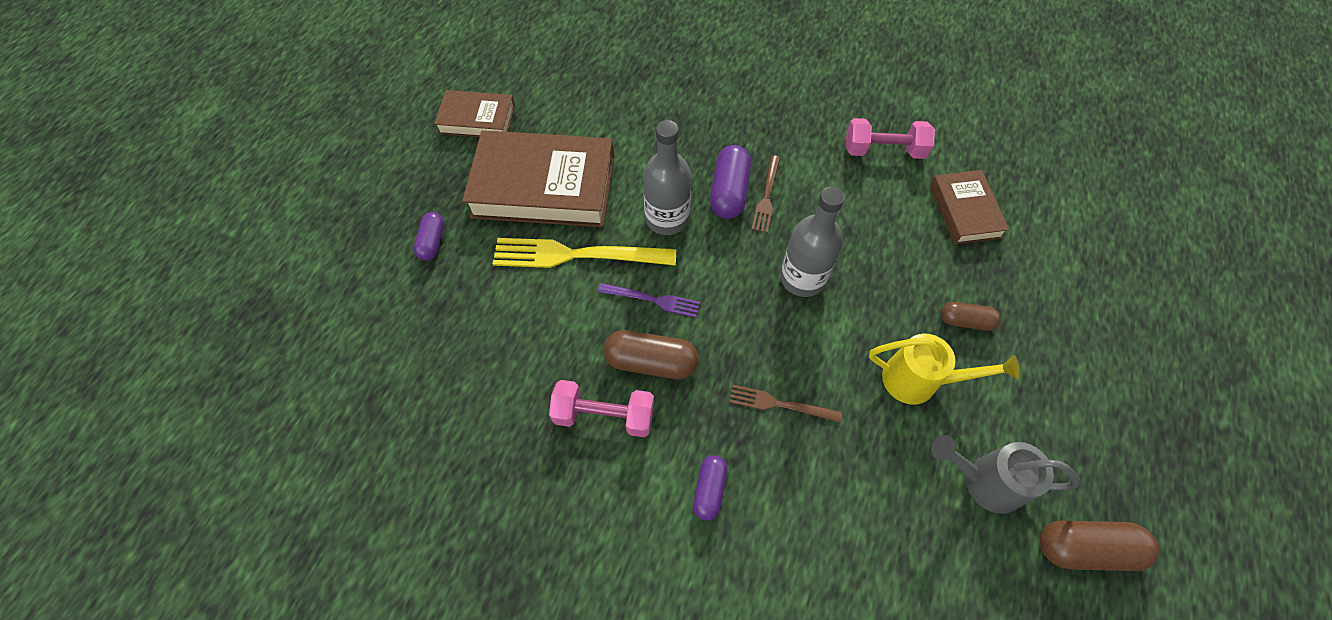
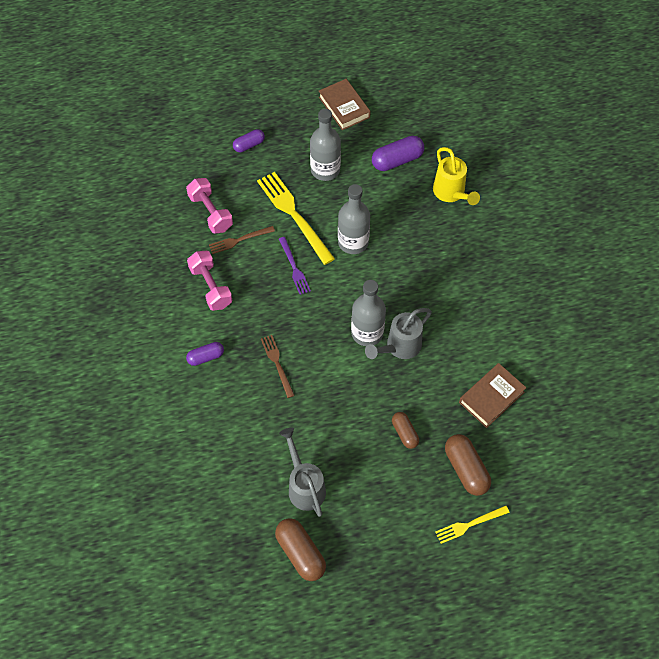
camera: 55 degrees right, 0 degrees up
brown book [462,130,614,227] -> grey bottle [310,109,341,181]
brown capsule [604,330,699,379] -> brown capsule moved to [445,434,491,496]
purple capsule [710,145,751,219] -> purple capsule moved to [372,136,424,171]
brown fork [751,155,780,233] -> brown fork moved to [209,226,275,254]
pink dumbbell [846,118,935,159] -> pink dumbbell moved to [186,178,233,234]
yellow watering can [869,333,1020,405] -> yellow watering can moved to [433,147,480,205]
none -> grey watering can [365,308,432,359]
none -> yellow fork [435,506,510,544]

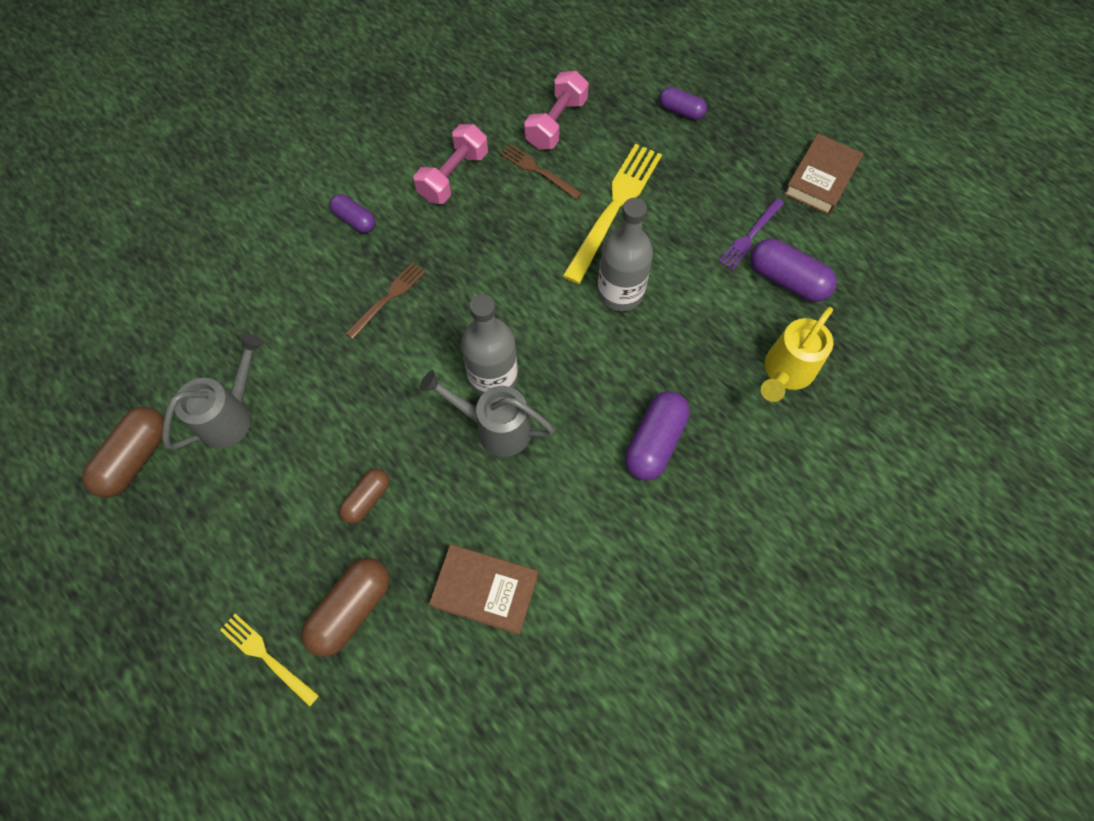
camera: 60 degrees right, 5 degrees up
purple fork [279,237,311,295] -> purple fork moved to [719,198,784,270]
grey bottle [310,109,341,181] -> none
none -> purple capsule [625,391,690,481]

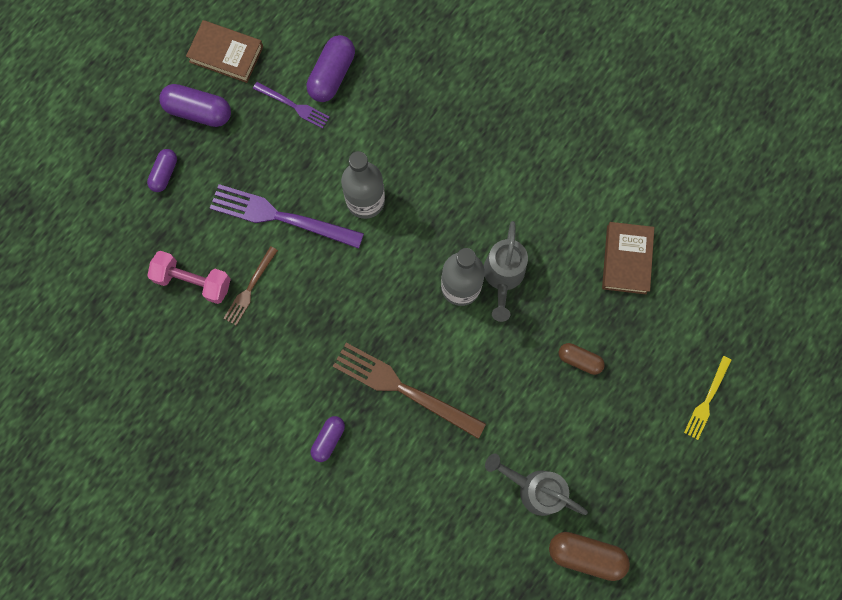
camera: 100 degrees left, 10 degrees up
brown capsule [301,558,390,657] -> none
brown fork [345,262,426,339] -> brown fork [333,343,486,439], size x1.84
pink dumbbell [414,124,488,204] -> none
yellow fork [563,144,662,284] -> purple fork [210,184,364,249]
purple capsule [625,391,690,481] -> purple capsule moved to [159,84,231,127]
yellow watering can [761,307,833,402] -> none

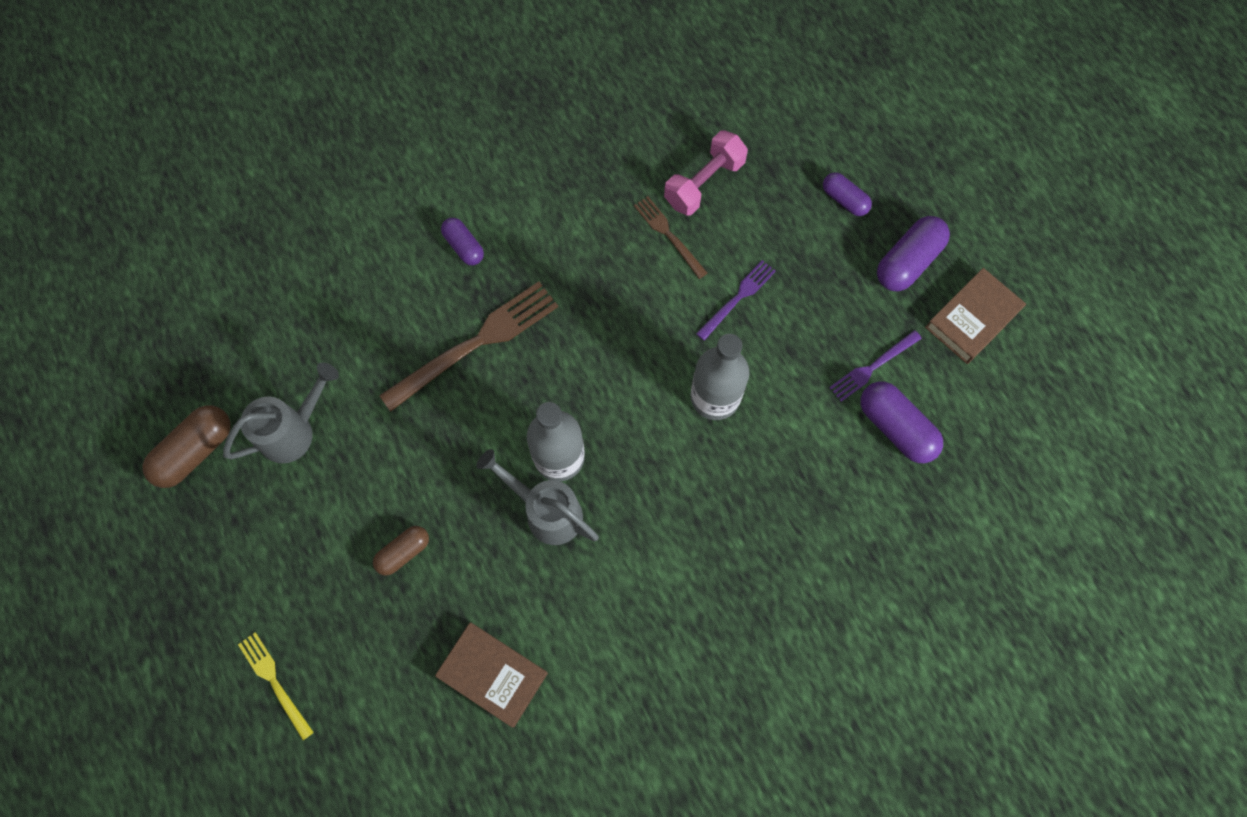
camera: 115 degrees right, 5 degrees down
purple fork [210,184,364,249] -> purple fork [696,260,776,341], size x0.54

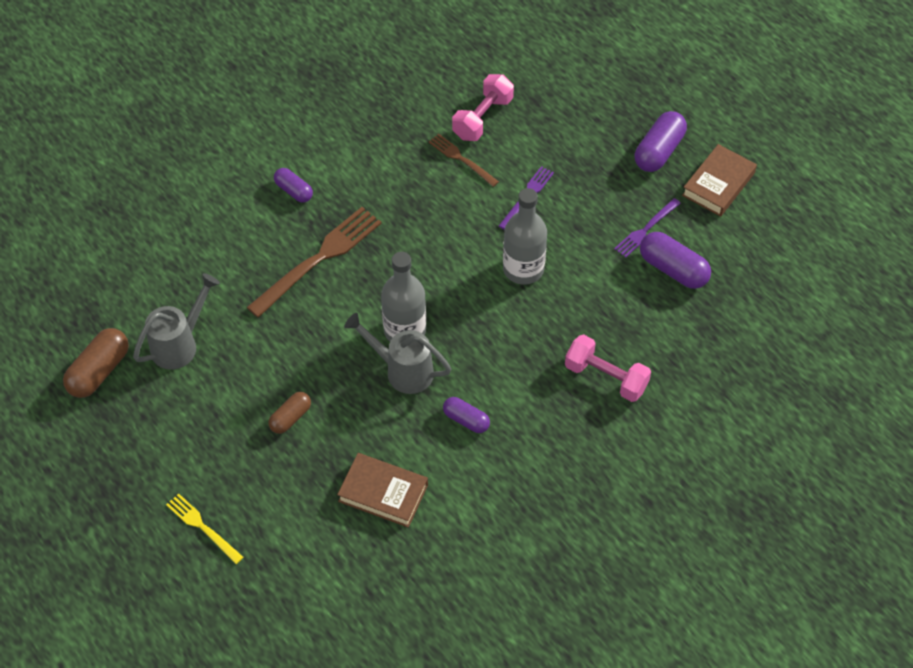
camera: 10 degrees left, 15 degrees down
purple capsule [823,172,872,216] -> purple capsule moved to [443,397,490,433]
none -> pink dumbbell [565,334,651,402]

